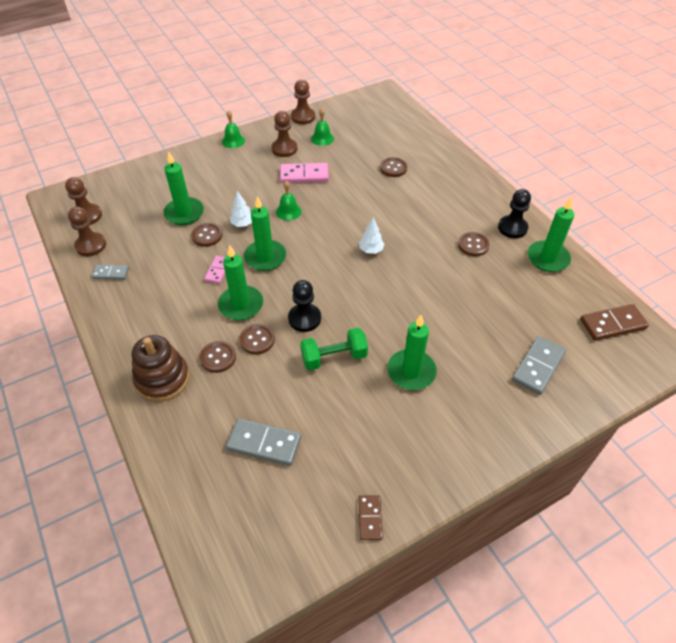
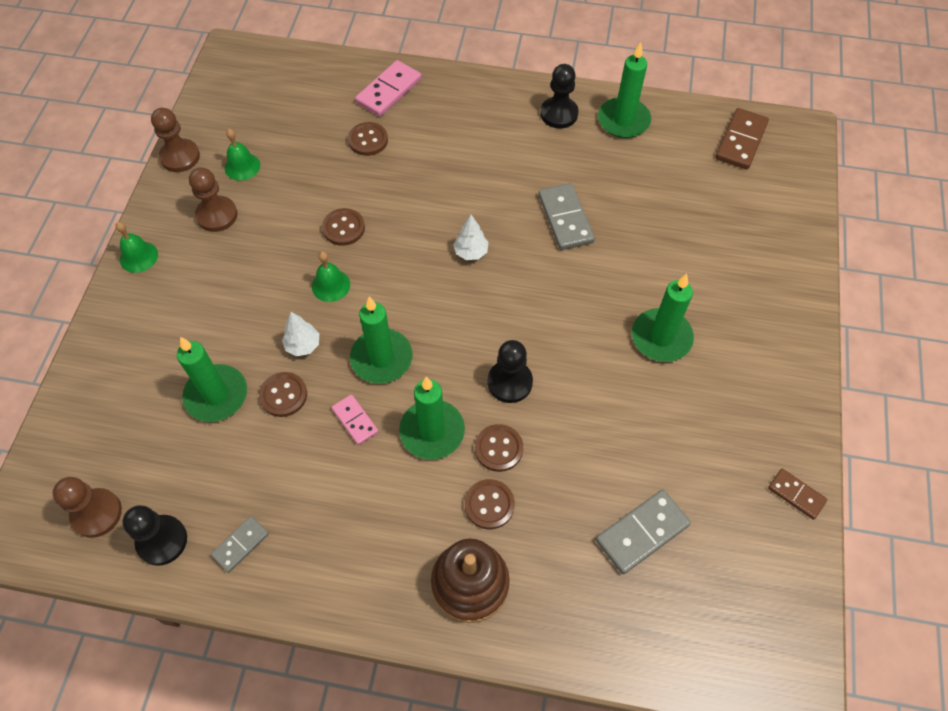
camera: 50 degrees left, 10 degrees up
brown pawn [68,207,106,256] -> black pawn [123,505,187,566]
pink domino [280,163,329,183] -> pink domino moved to [355,60,422,117]
green dumbbell [300,328,368,370] -> none
brown button [458,232,490,256] -> brown button moved to [322,208,365,246]
grey domino [512,336,566,395] -> grey domino moved to [538,183,595,250]

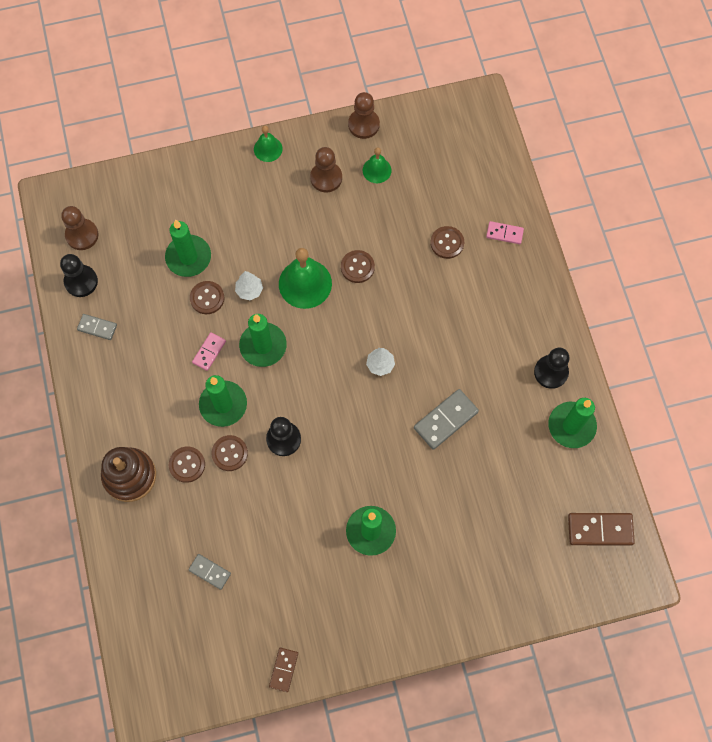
camera: 65 degrees right, 10 degrees up
green bell [312,251,350,302] -> green bell [279,248,332,309], size x1.78
pink domino [355,60,422,117] -> pink domino [486,221,524,244], size x0.60
grey domino [596,490,691,574] -> grey domino [188,554,231,590], size x0.60

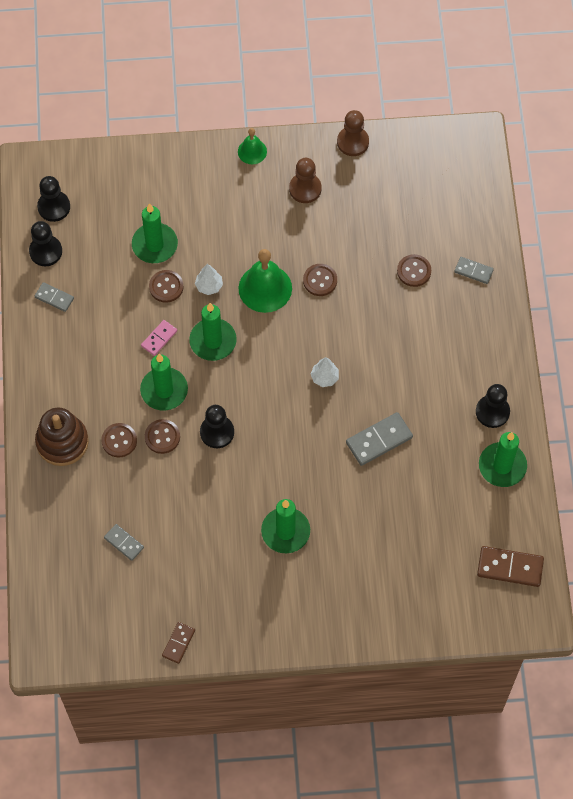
camera: 10 degrees right, 5 degrees down
brown pawn [61,206,98,250] -> black pawn [37,176,70,222]
green bell [363,148,391,183] -> none
pink domino [486,221,524,244] -> grey domino [454,257,494,284]

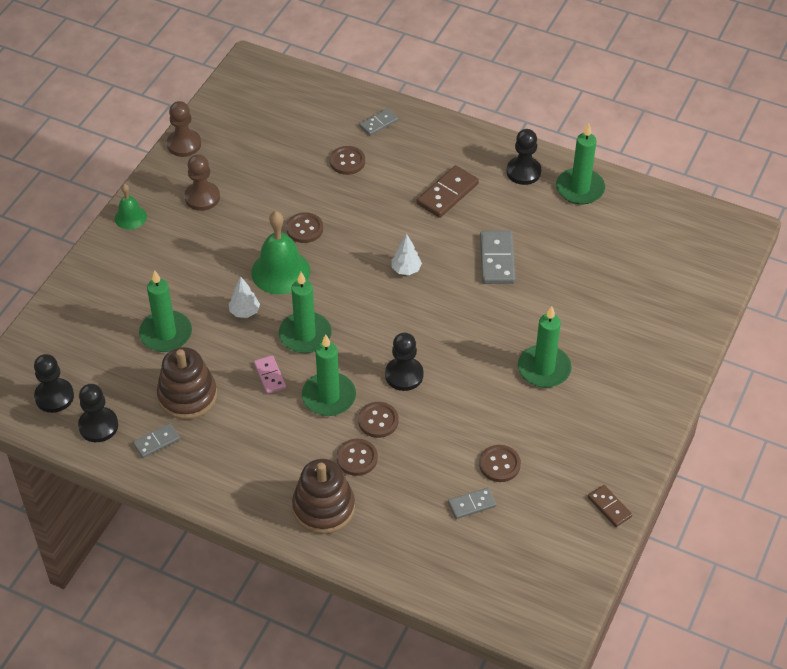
camera: 60 degrees left, 15 degrees down
brown button [149,270,184,303] -> brown button moved to [479,445,521,482]
brown domino [477,546,544,587] -> brown domino moved to [417,165,479,218]
none -> brown stacking toy [157,347,217,419]

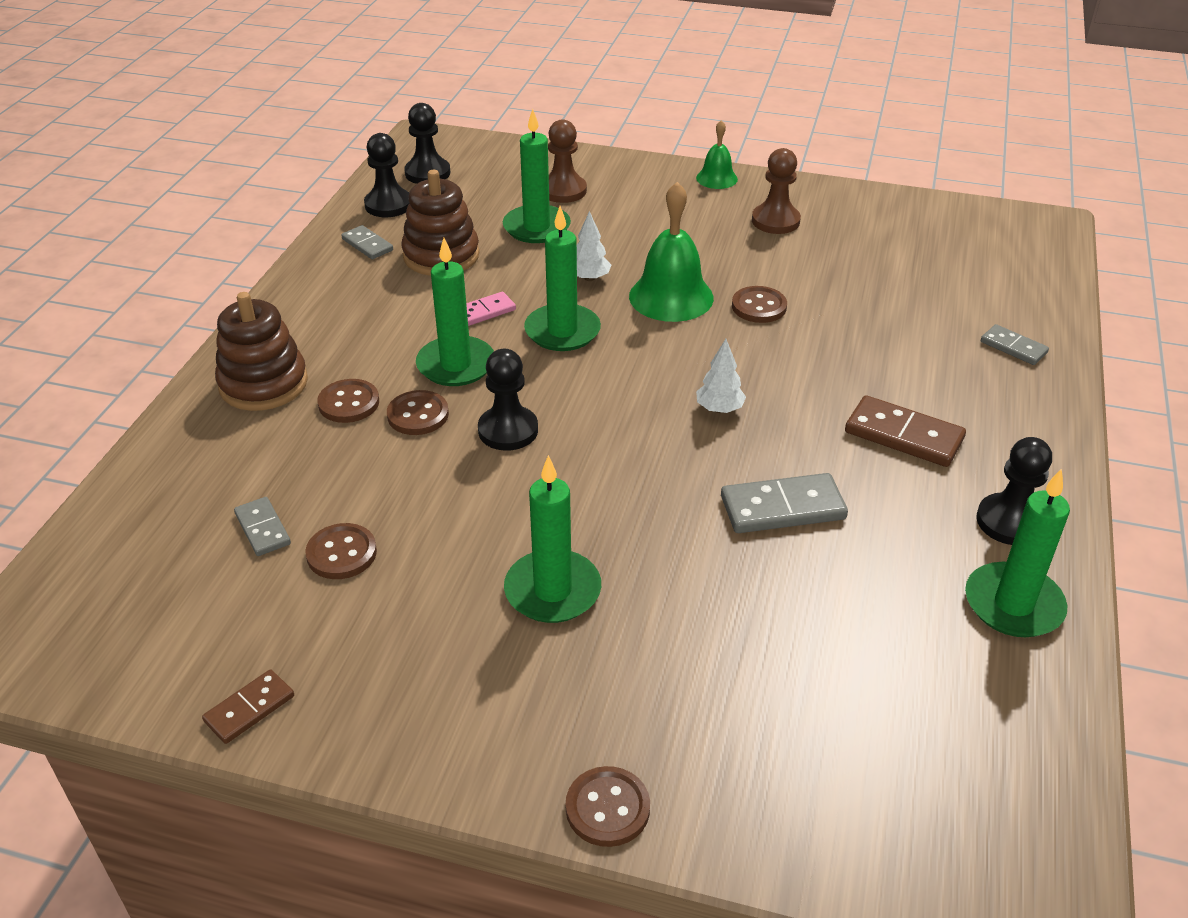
camera: 80 degrees right, 10 degrees down
brown pawn [167,101,201,157] -> brown pawn moved to [548,119,587,203]
brown button [330,146,365,175] -> brown button moved to [566,766,650,847]

